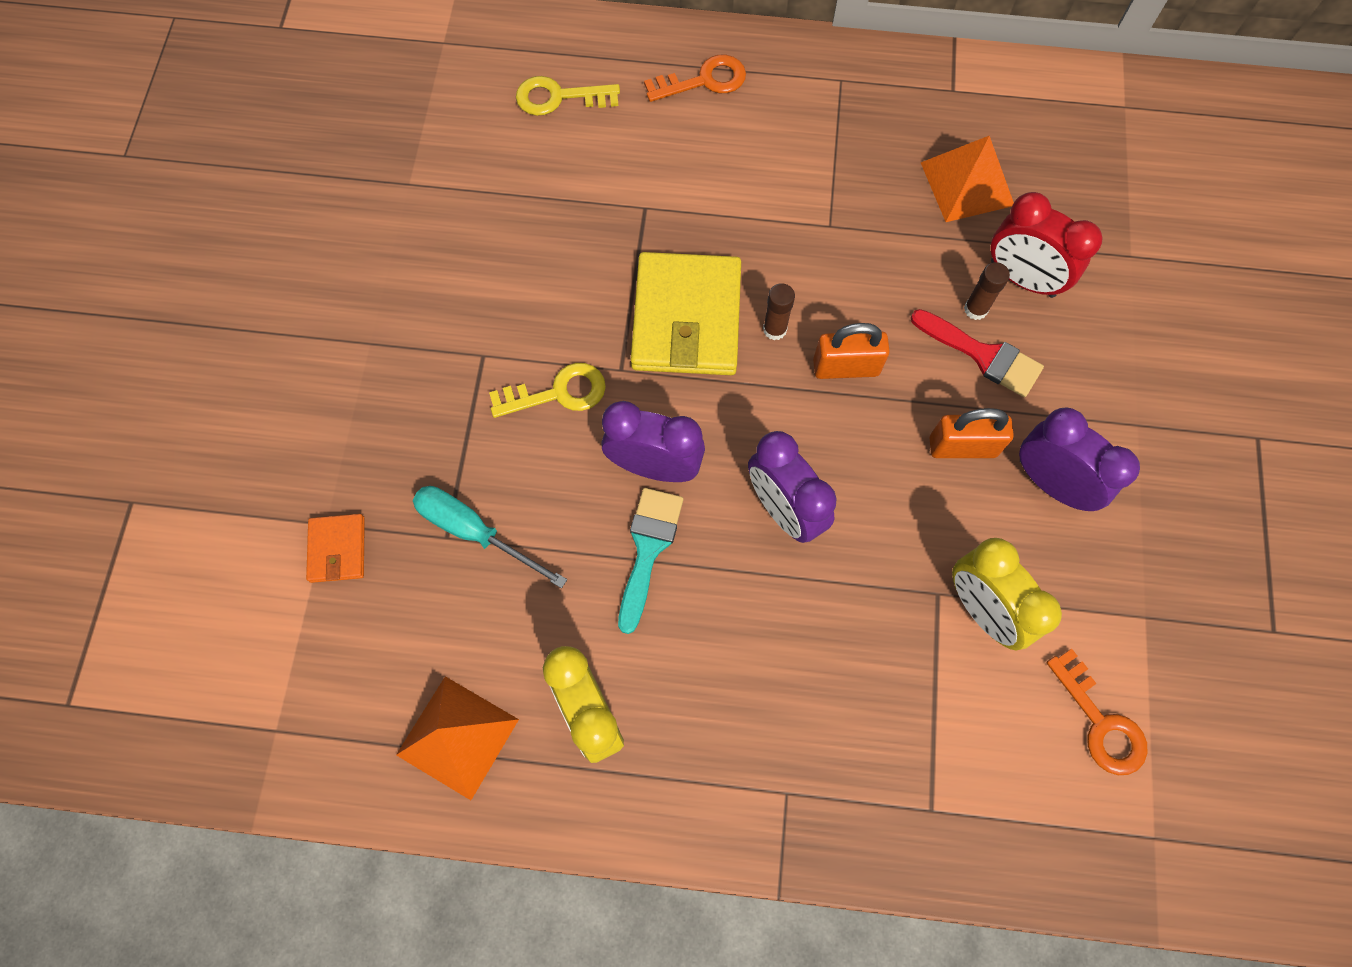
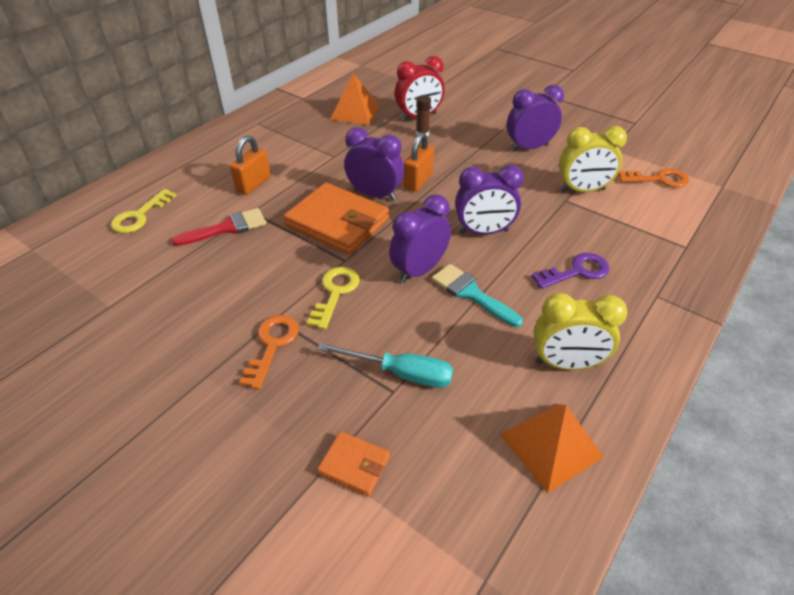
camera: 60 degrees left, 25 degrees down
turquoise screwdriver [413,486,567,588] -> turquoise screwdriver turned 135 degrees counterclockwise [318,343,453,388]
yellow wallet [631,252,741,375] -> orange wallet [284,183,389,254]
orange key [644,55,746,102] -> orange key moved to [239,315,299,389]
brown glue stick [763,283,795,340] -> purple clock [344,127,404,201]
red brush [911,309,1044,397] -> red brush moved to [172,208,266,246]
orange padlock [930,408,1014,458] -> orange padlock moved to [230,136,271,195]
none -> purple key [531,253,610,289]

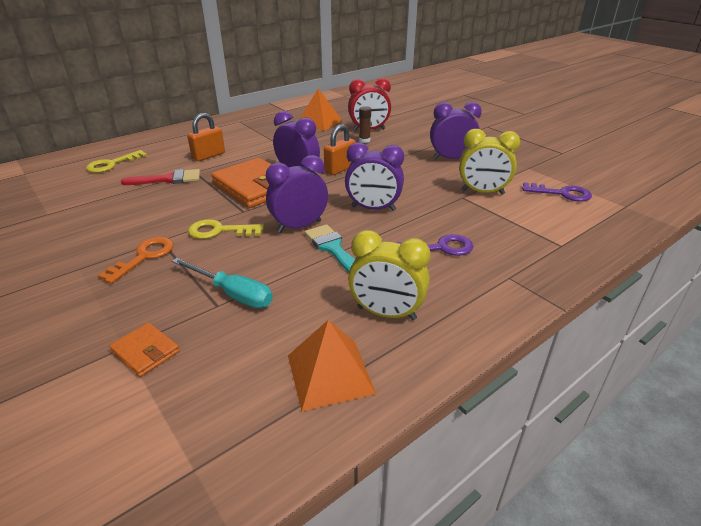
camera: 15 degrees right, 10 degrees down
yellow key [307,267,360,330] -> yellow key turned 120 degrees counterclockwise [188,219,264,239]
orange key [618,168,689,188] -> purple key [522,182,592,202]

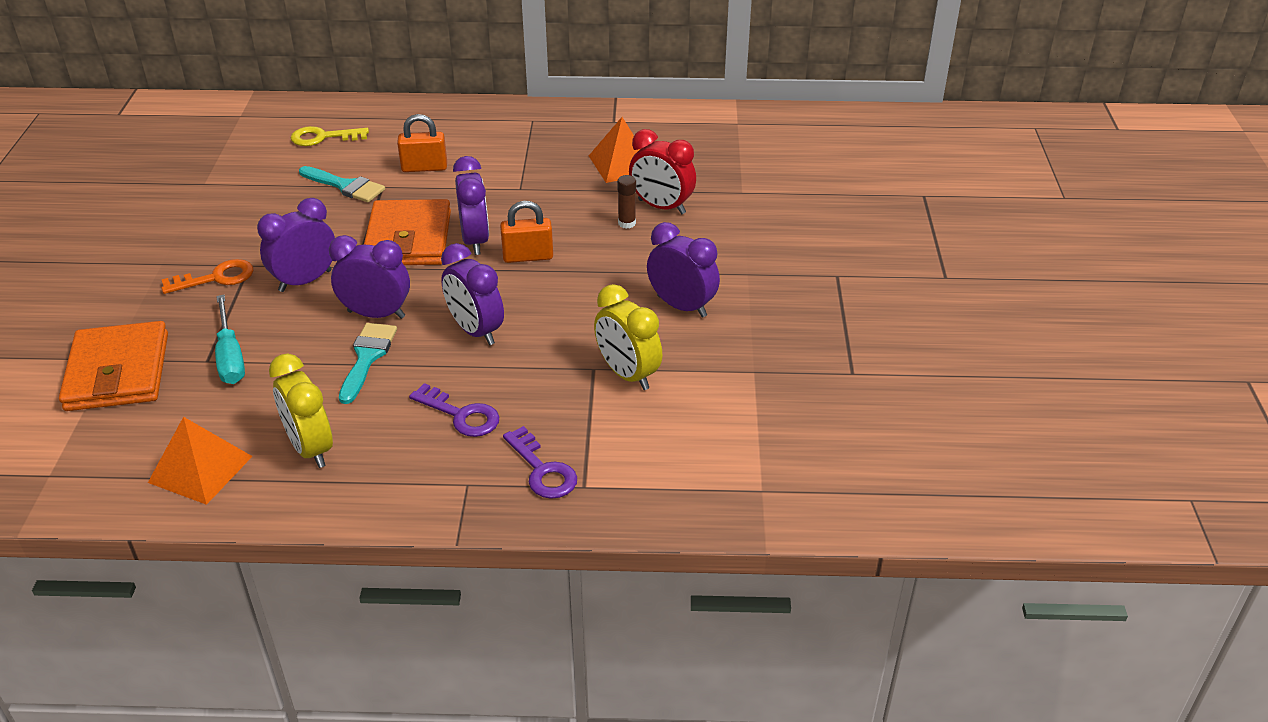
camera: 40 degrees right, 5 degrees up
orange wallet [109,322,180,377] -> orange wallet [59,321,168,411], size x2.07
red brush [121,169,200,185] -> turquoise brush [299,166,385,202]
yellow key [188,219,264,239] -> purple clock [257,198,335,292]
purple key [522,182,592,202] -> purple key moved to [503,426,577,499]

